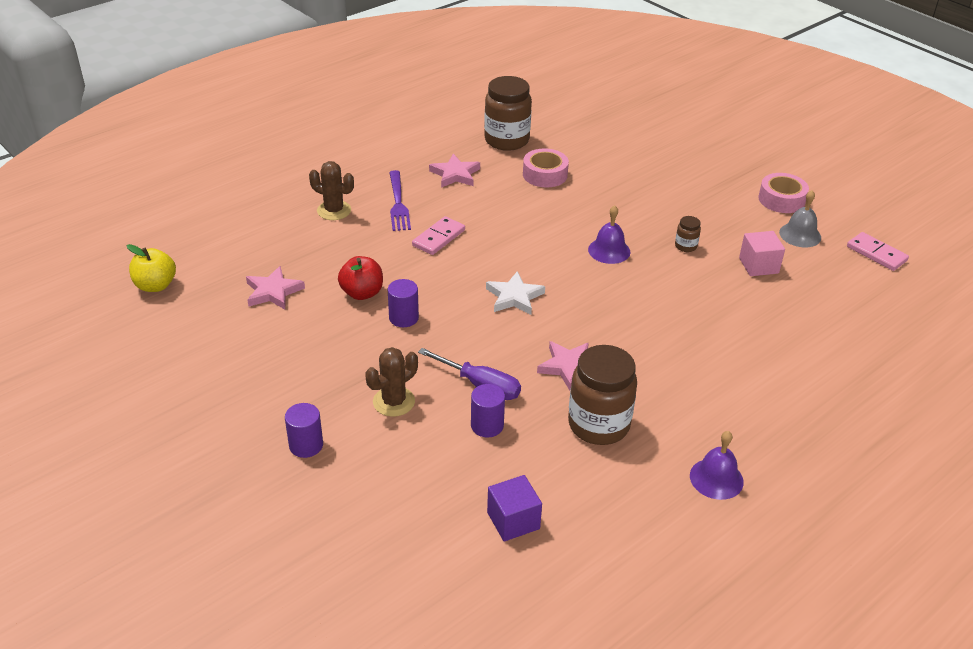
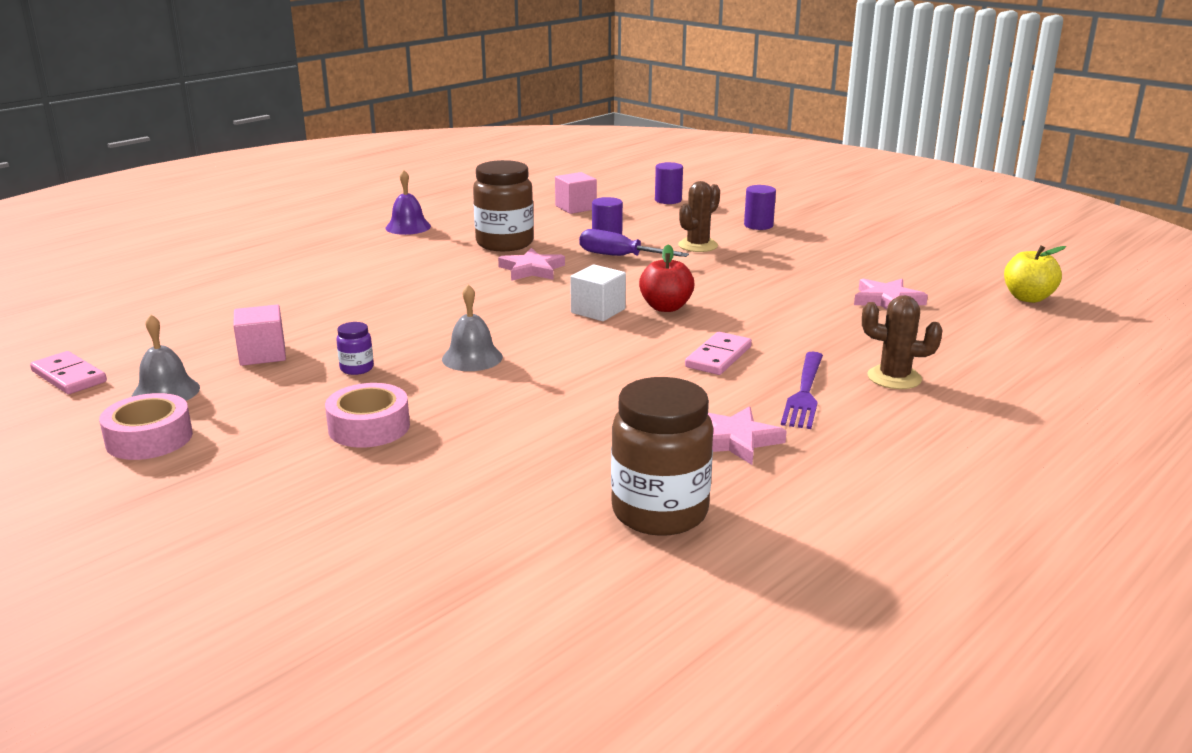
camera: 175 degrees right, 15 degrees down
red apple [338,256,383,300] -> red apple moved to [639,245,695,312]
purple cylinder [388,279,419,327] -> purple cylinder moved to [655,162,683,204]
purple fork [389,170,411,231] -> purple fork turned 150 degrees counterclockwise [781,352,823,429]
white star [486,271,545,315] -> white cube [570,265,626,321]
purple cube [487,475,542,541] -> pink cube [555,172,597,214]
pink tape [523,148,569,187] -> pink tape moved to [325,383,410,448]
purple bell [588,205,630,264] -> grey bell [442,284,503,371]
brown jar [675,216,701,252] -> purple jar [336,322,374,375]

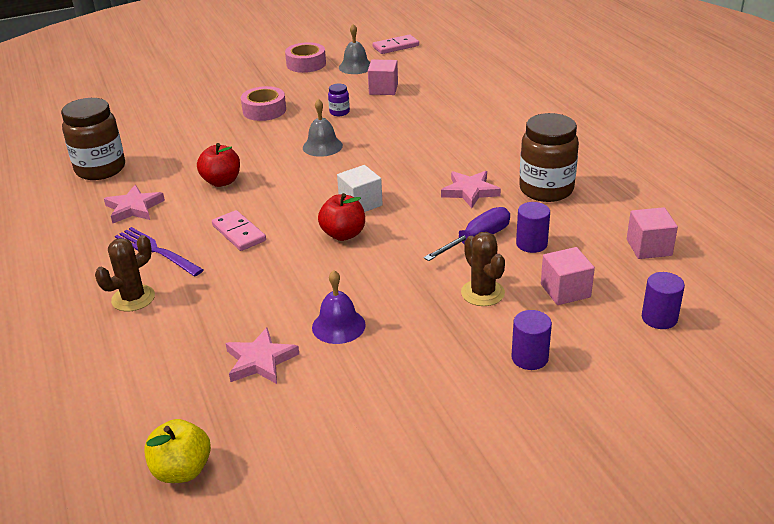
camera: 115 degrees right, 10 degrees up
purple bell [386,170,431,235] -> purple bell moved to [312,270,366,344]
none -> red apple [197,143,240,187]
none -> pink cube [541,247,595,305]

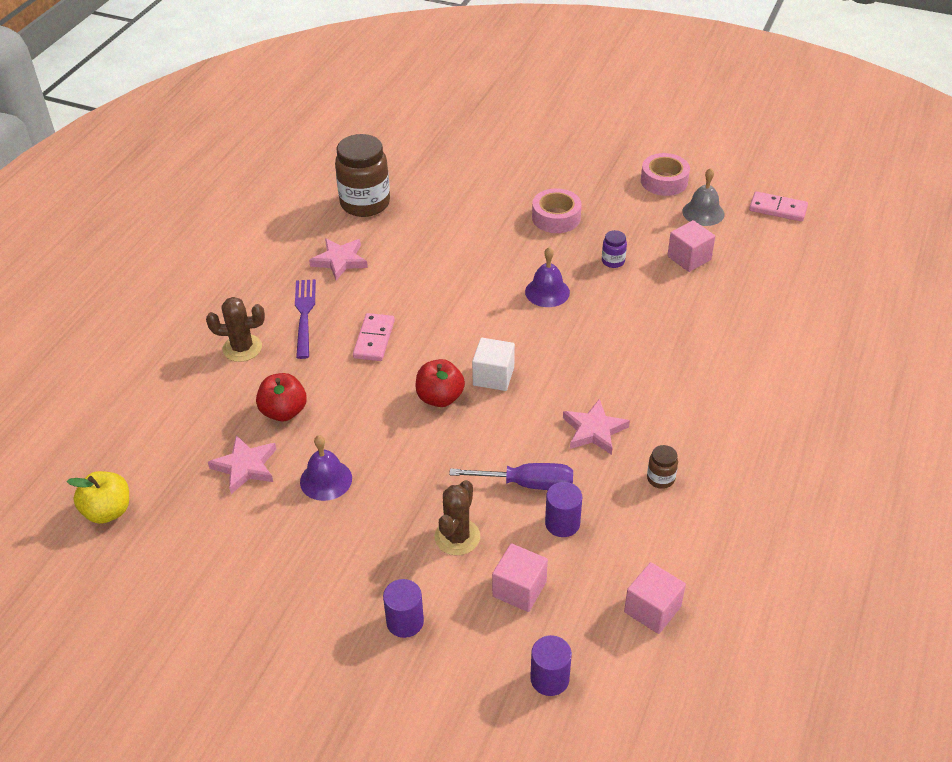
camera: 45 degrees right, 10 degrees up
red apple [197,143,240,187] -> red apple moved to [256,373,307,421]
grey bell [303,99,343,157] -> purple bell [525,247,570,307]
brown jar [519,113,579,202] -> brown jar [647,445,678,489], size x0.44

